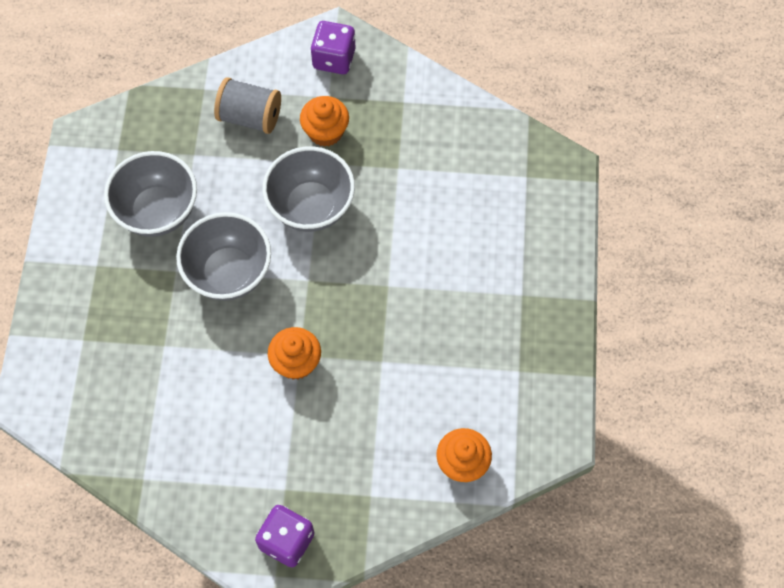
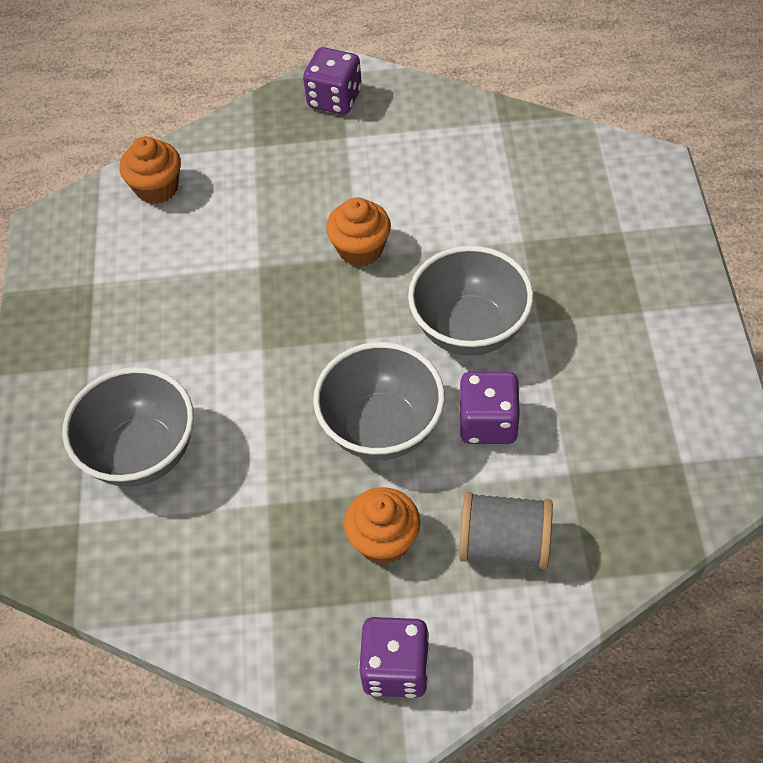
camera: 175 degrees right, 10 degrees down
grey bowl [104,151,197,237] -> grey bowl moved to [62,367,194,487]
none -> purple dice [459,372,521,444]

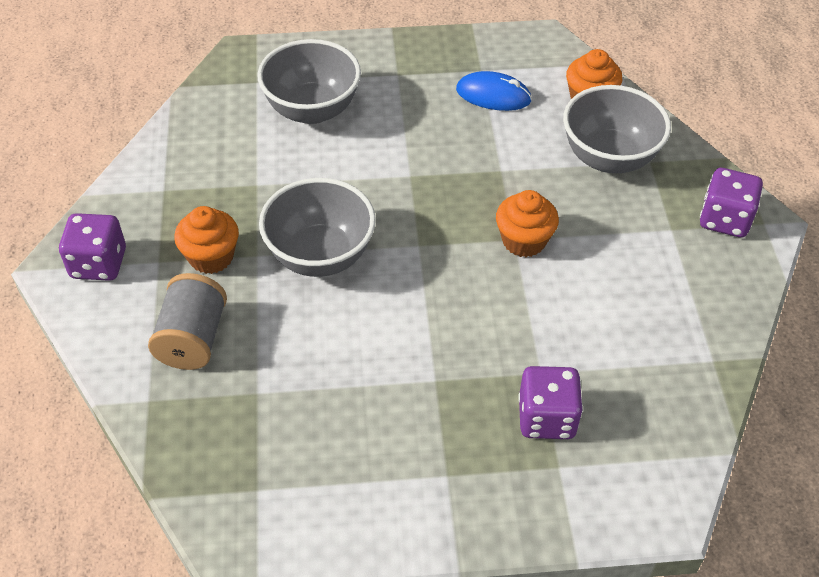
camera: 85 degrees right, 5 degrees down
grey bowl [408,246,534,356] -> grey bowl moved to [563,85,671,173]
purple dice [459,372,521,444] -> purple dice moved to [518,366,583,439]
none -> blue mouse [456,71,532,111]

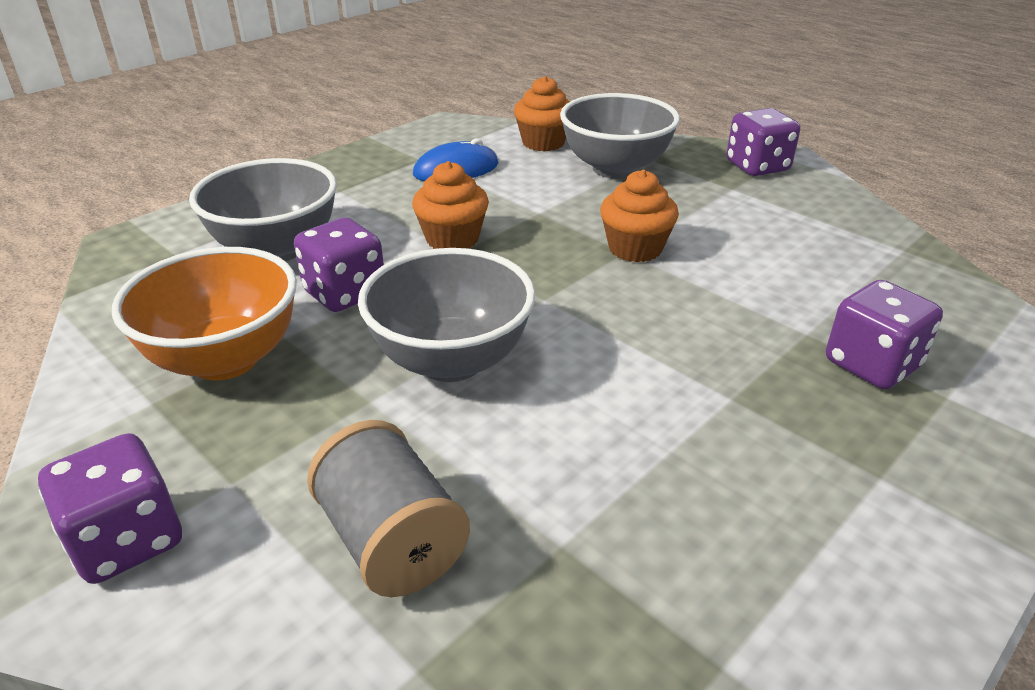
camera: 40 degrees left, 15 degrees down
orange cupcake [174,206,239,274] -> orange cupcake moved to [412,161,489,249]
none -> orange bowl [112,247,297,381]
none -> purple dice [294,218,384,312]

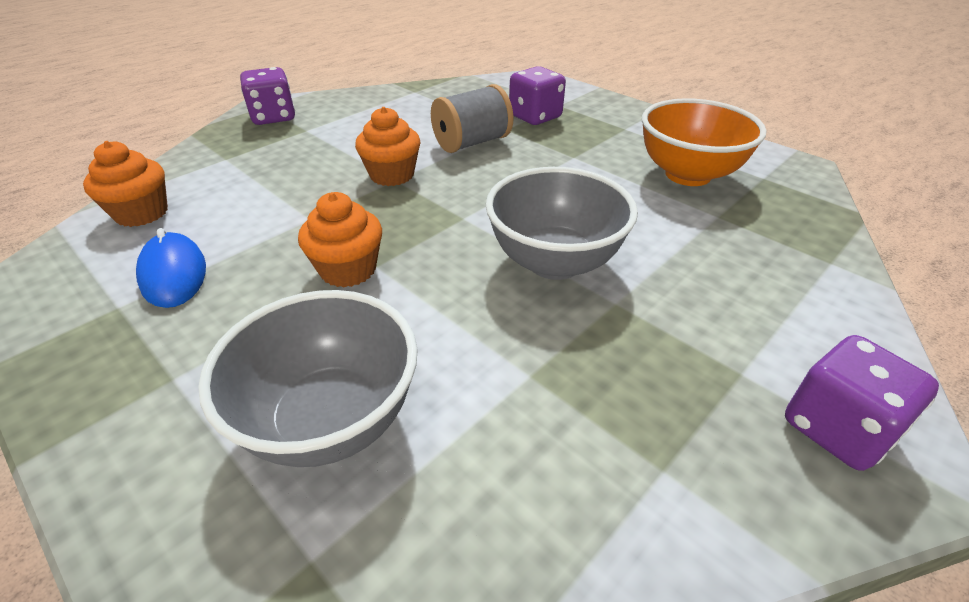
camera: 90 degrees left, 5 degrees up
orange bowl [112,247,297,381] -> orange bowl moved to [642,98,767,186]
purple dice [294,218,384,312] -> none
grey spool [307,420,470,597] -> grey spool moved to [431,84,514,153]
grey bowl [560,93,680,179] -> none

